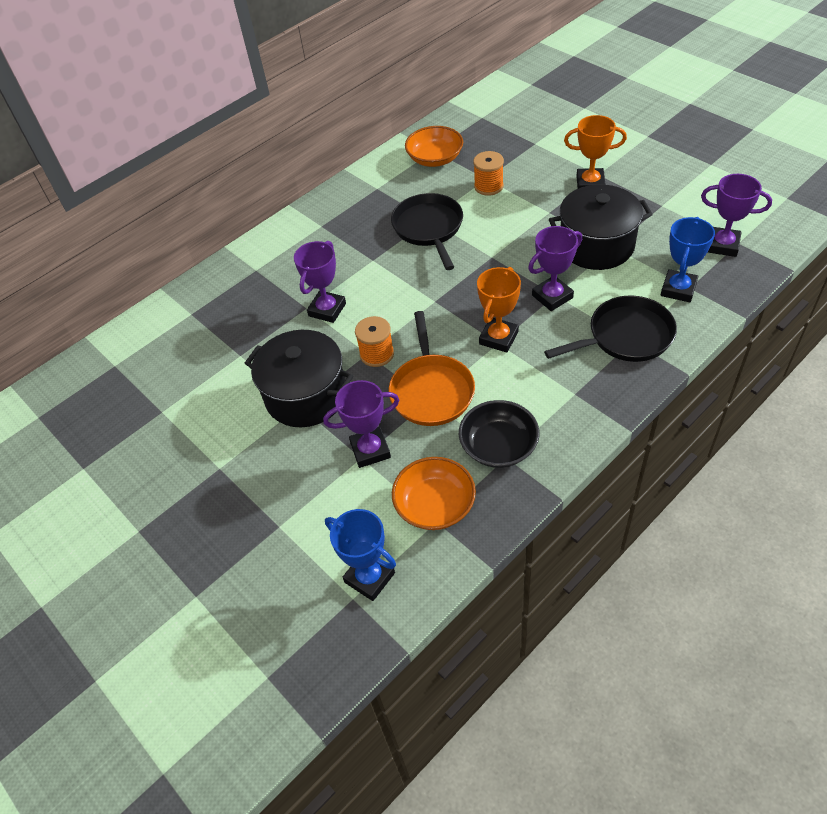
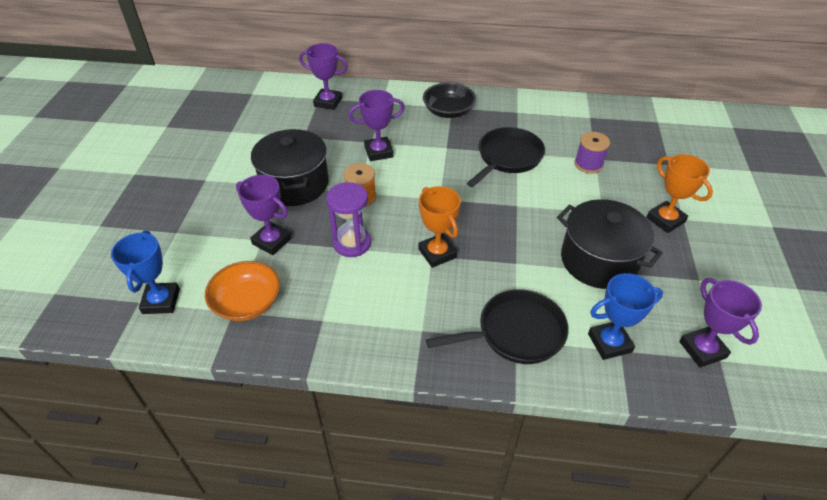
camera: 45 degrees right, 5 degrees down
orange pan [389,311,475,426] -> purple hourglass [326,182,371,257]
orange bowl [405,126,463,167] -> none
black bowl [459,400,539,468] -> black bowl moved to [423,83,476,118]
orange spool [473,151,504,196] -> purple spool [575,132,610,174]
orange trophy [477,267,521,353] -> orange trophy turned 75 degrees clockwise [418,186,461,268]
purple trophy [528,226,582,311] -> purple trophy moved to [299,43,348,110]
black pan [544,296,677,362] -> black pan turned 45 degrees counterclockwise [426,289,569,364]

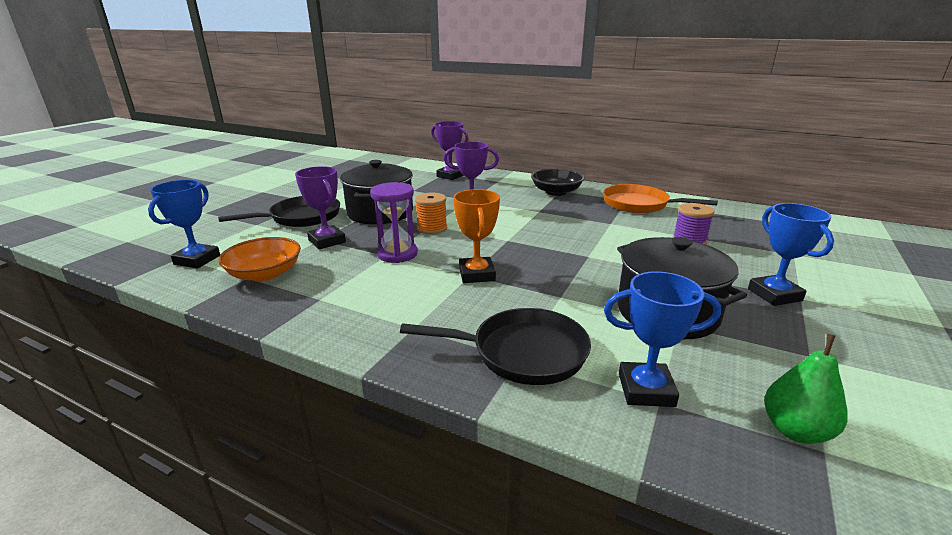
camera: 20 degrees right, 20 degrees down
black pan [467,127,545,187] -> black pan moved to [218,196,340,227]
orange trophy [646,154,713,233] -> blue trophy [748,203,834,306]
purple trophy [679,278,762,368] -> green pear [764,334,848,444]
none -> orange pan [603,184,718,213]

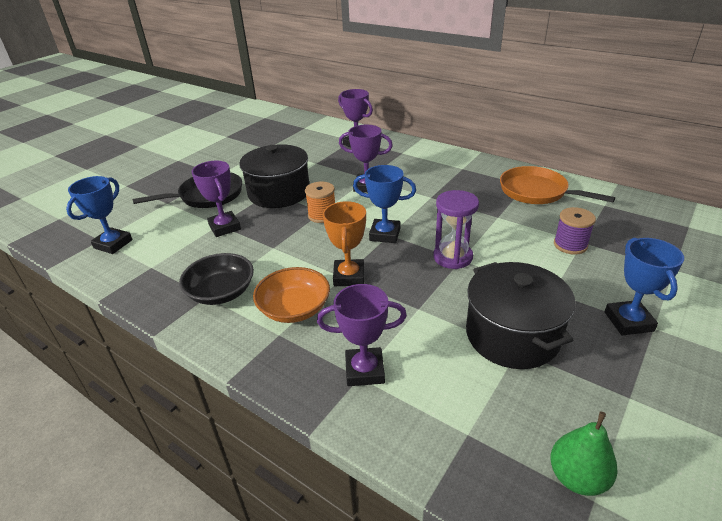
camera: 10 degrees right, 10 degrees up
orange bowl [218,237,301,282] -> orange bowl moved to [253,267,330,323]
purple hourglass [370,182,418,263] -> purple hourglass moved to [433,190,479,269]
black pan [400,308,591,385] -> purple trophy [317,284,407,386]
black bowl [531,168,584,196] -> black bowl moved to [179,253,254,305]
blue trophy [604,271,721,407] -> blue trophy moved to [353,165,416,243]

